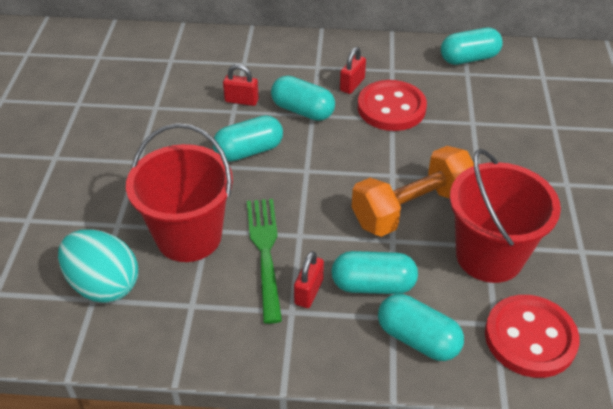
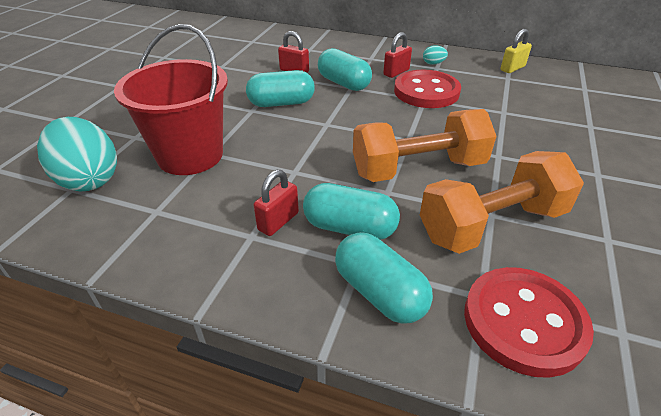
camera: 15 degrees right, 5 degrees down
green fork [247,199,282,324] -> none
turquoise capsule [441,28,503,65] -> yellow padlock [501,29,532,73]
red bucket [450,149,561,283] -> orange dumbbell [420,151,584,254]
none -> turquoise egg [423,45,448,65]

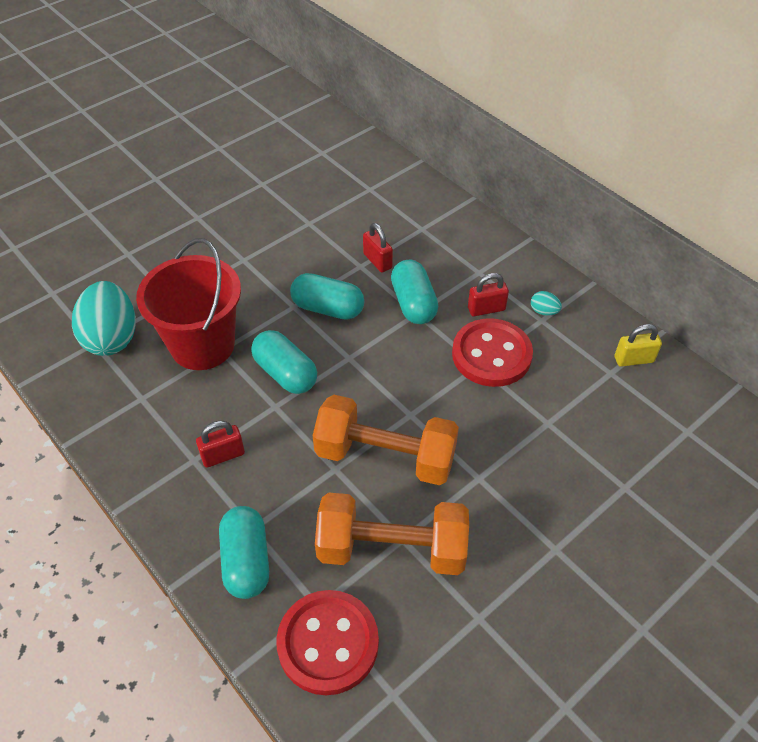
camera: 30 degrees right, 10 degrees up
turquoise capsule [303,183,400,240] -> turquoise capsule moved to [251,330,317,394]

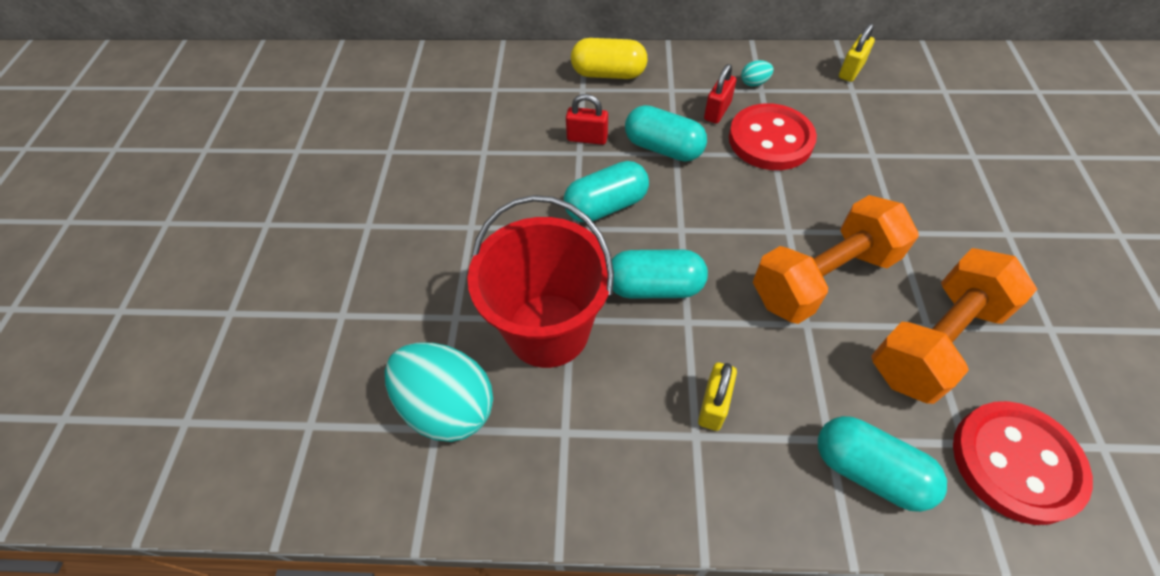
camera: 45 degrees left, 5 degrees up
red padlock [196,421,245,468] -> yellow padlock [698,363,737,431]
none -> yellow capsule [571,38,648,79]

